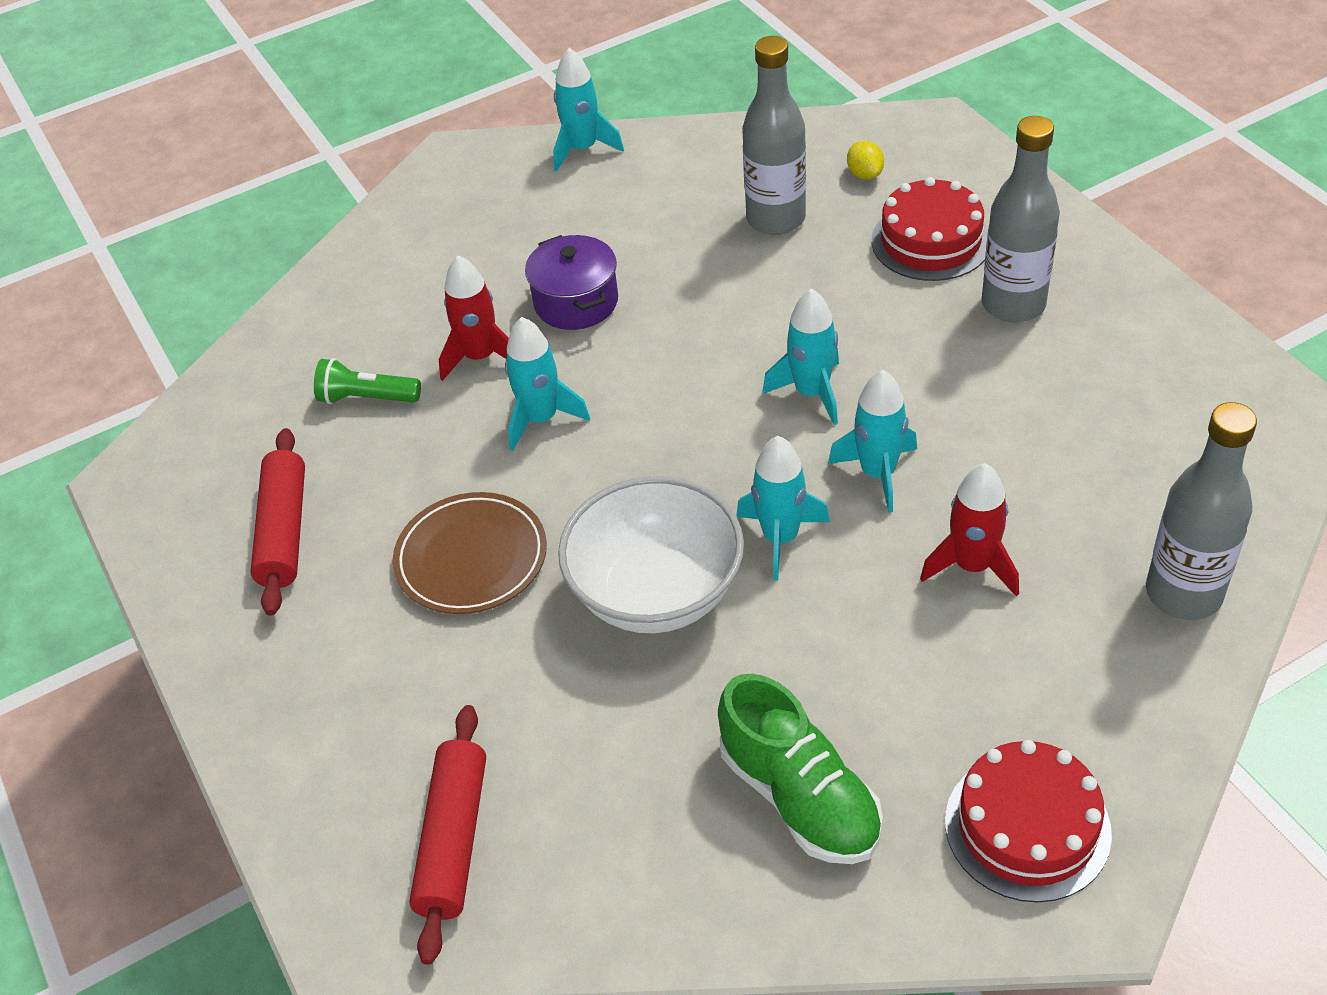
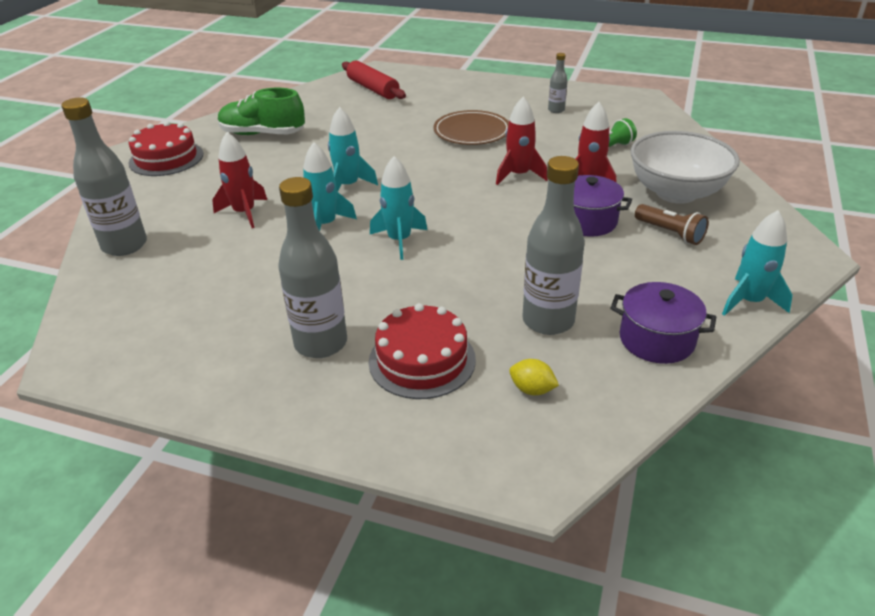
camera: 135 degrees right, 10 degrees down
red rolling pin [250,428,305,616] -> grey bottle [548,53,568,113]
turquoise rocket [505,317,590,451] -> red rocket [496,97,548,185]
white bowl [558,476,744,633] -> white bowl moved to [631,131,740,204]
none -> purple pot [610,282,716,364]
none -> brown flashlight [635,204,709,245]

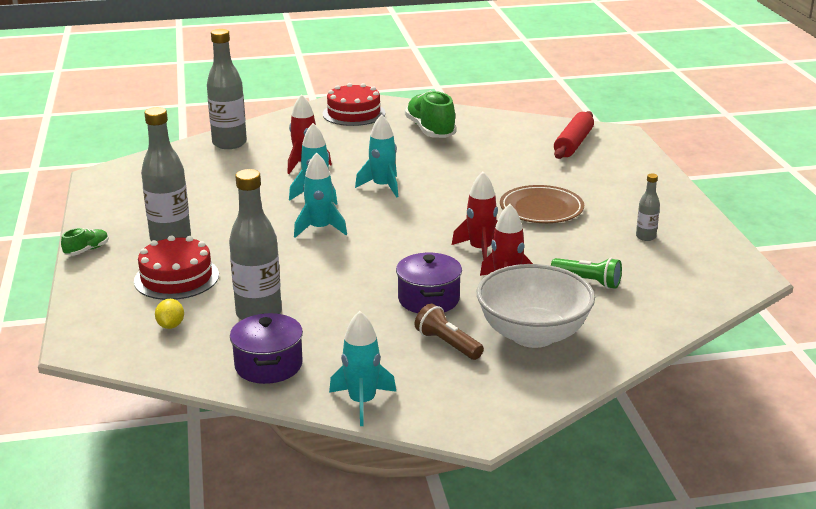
camera: 60 degrees right, 10 degrees down
brown flashlight [635,204,709,245] -> brown flashlight turned 120 degrees clockwise [415,303,484,360]
none -> green shoe [61,228,109,256]

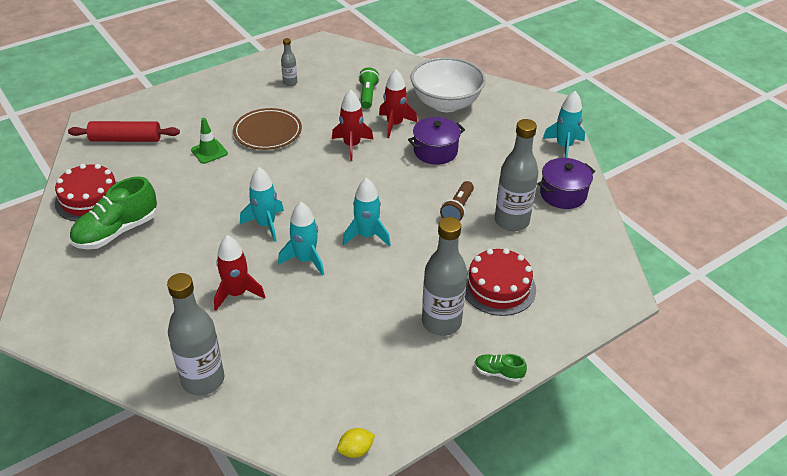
camera: 115 degrees left, 15 degrees up
yellow lemon [155,299,184,329] -> yellow lemon moved to [337,428,375,458]
red cake [323,83,385,126] -> red cake moved to [55,164,118,222]
brown flashlight [415,303,484,360] -> brown flashlight moved to [440,181,474,221]
none -> green traffic cone [191,118,228,164]

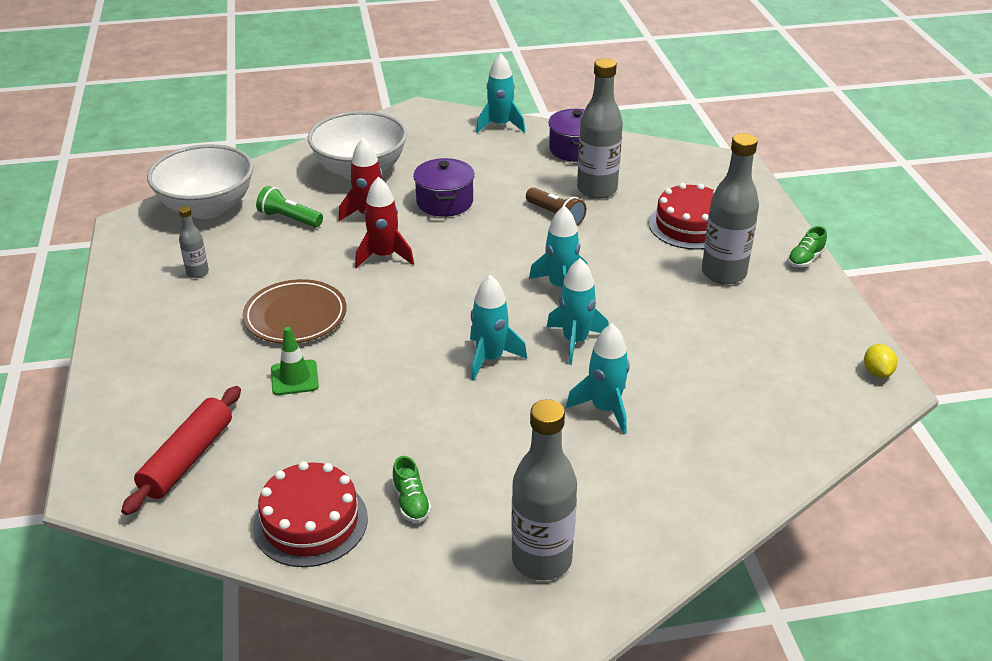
camera: 65 degrees left, 5 degrees down
green shoe [70,176,157,250] -> green shoe [392,456,431,523], size x0.48
grey bottle [167,273,224,395] -> grey bottle moved to [511,399,577,581]
red rocket [214,235,265,311] -> turquoise rocket [566,324,630,434]
none -> white bowl [147,144,254,219]

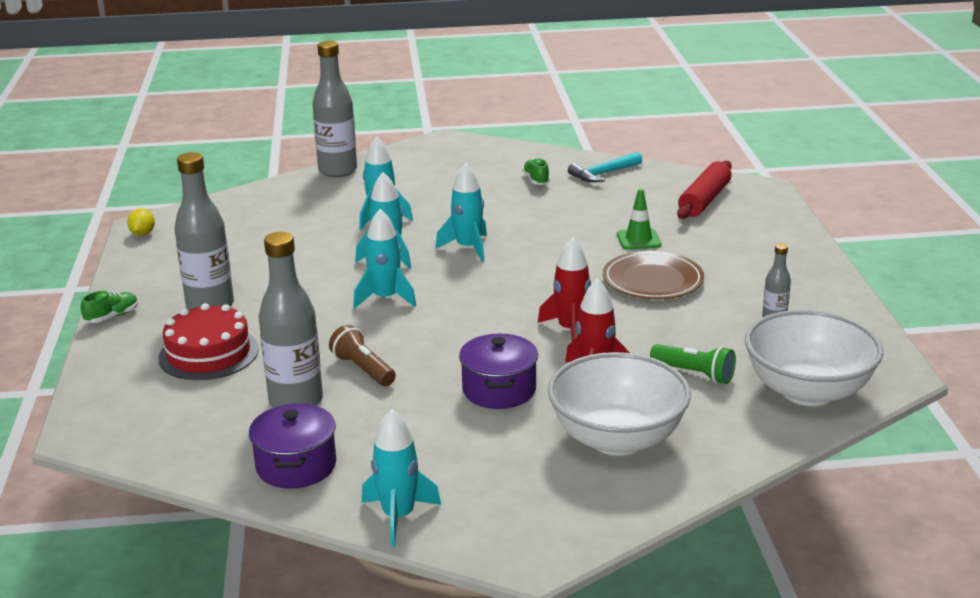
camera: 175 degrees left, 10 degrees down
red cake [253,461,368,567] -> turquoise hammer [568,152,642,182]
grey bottle [511,399,577,581] -> grey bottle moved to [312,41,357,177]

